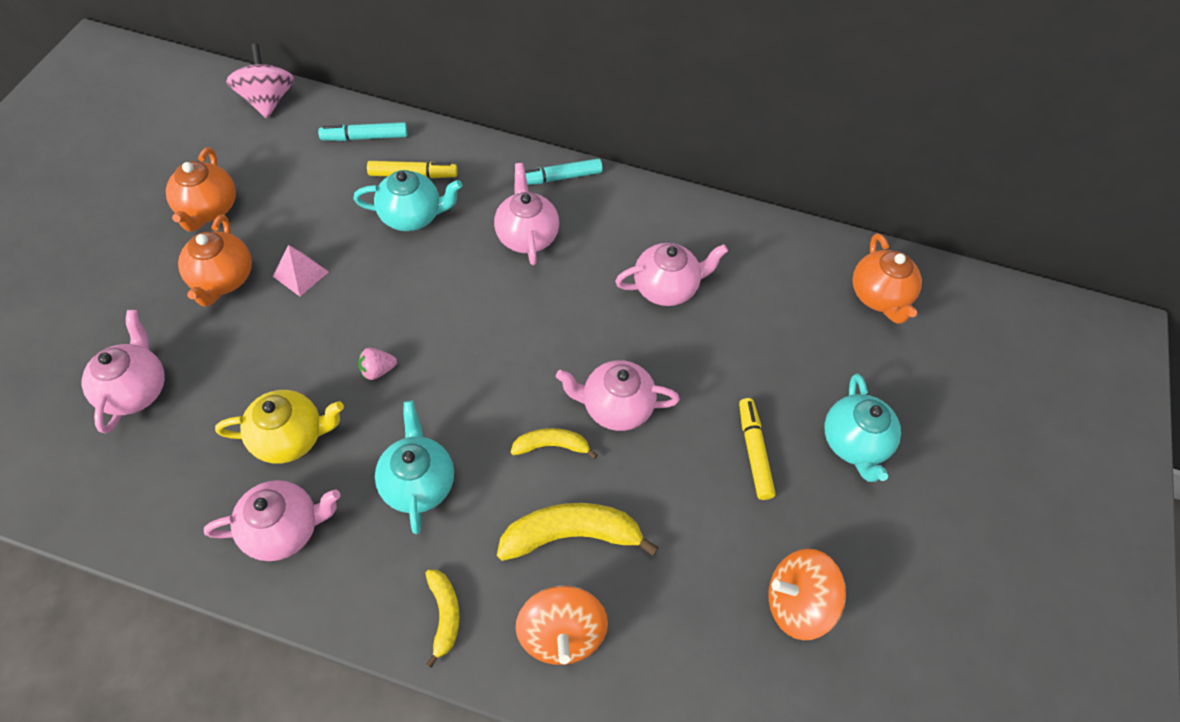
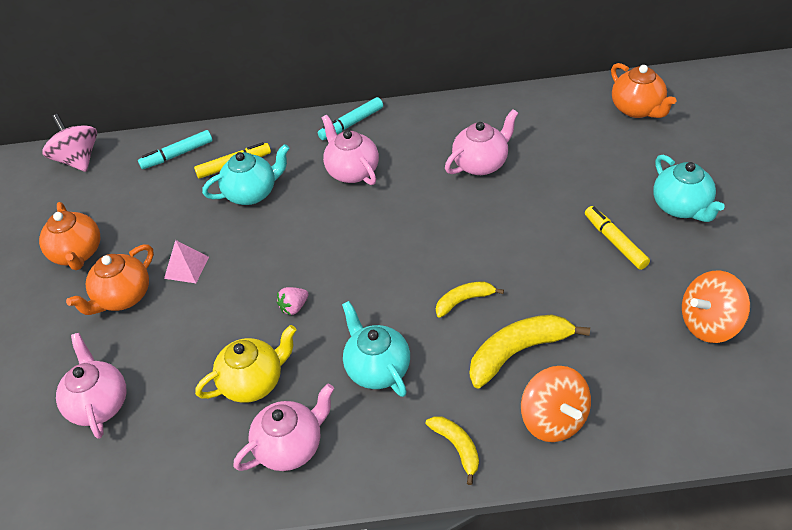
camera: 15 degrees left, 10 degrees down
orange teapot [178,215,252,306] -> orange teapot turned 60 degrees clockwise [66,244,154,315]
pink teapot [556,360,680,431] -> none

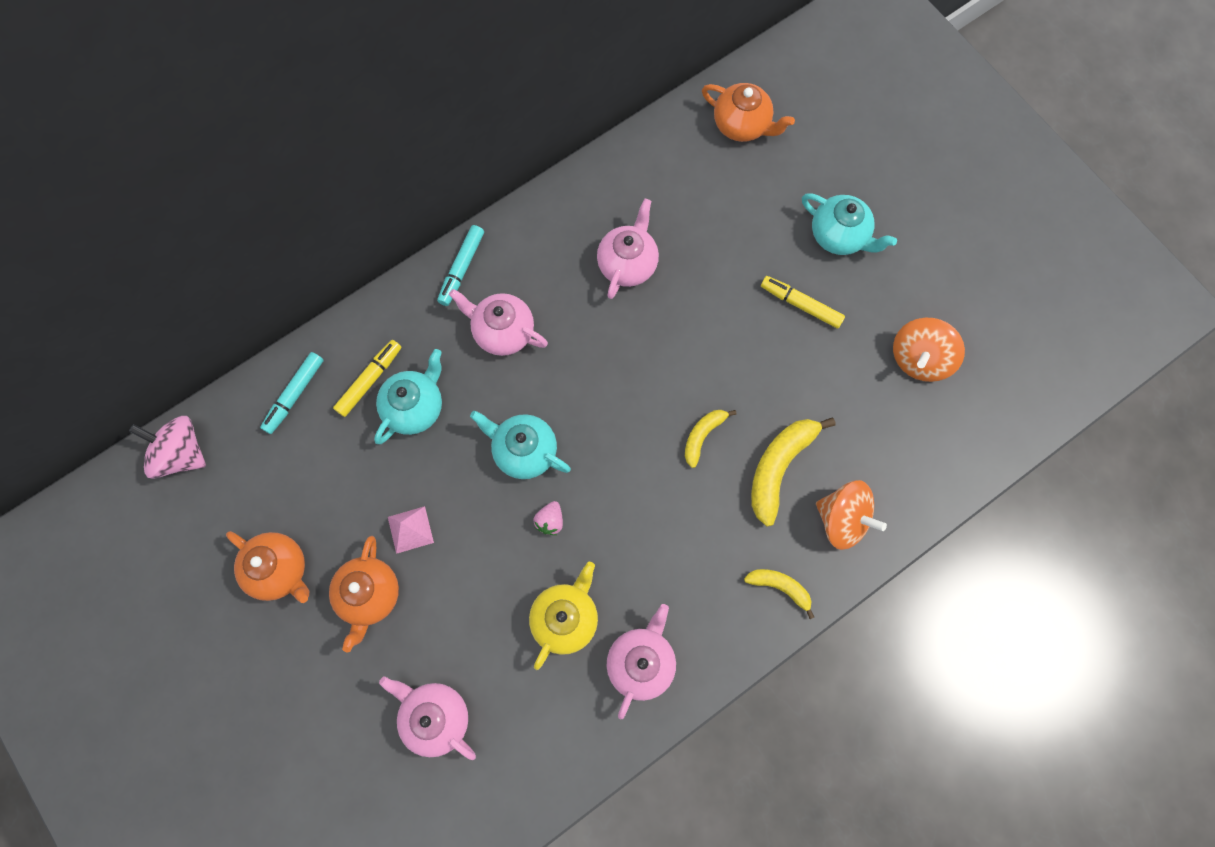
camera: 35 degrees left, 25 degrees up
turquoise teapot [342,301,410,397] -> turquoise teapot moved to [470,411,571,479]

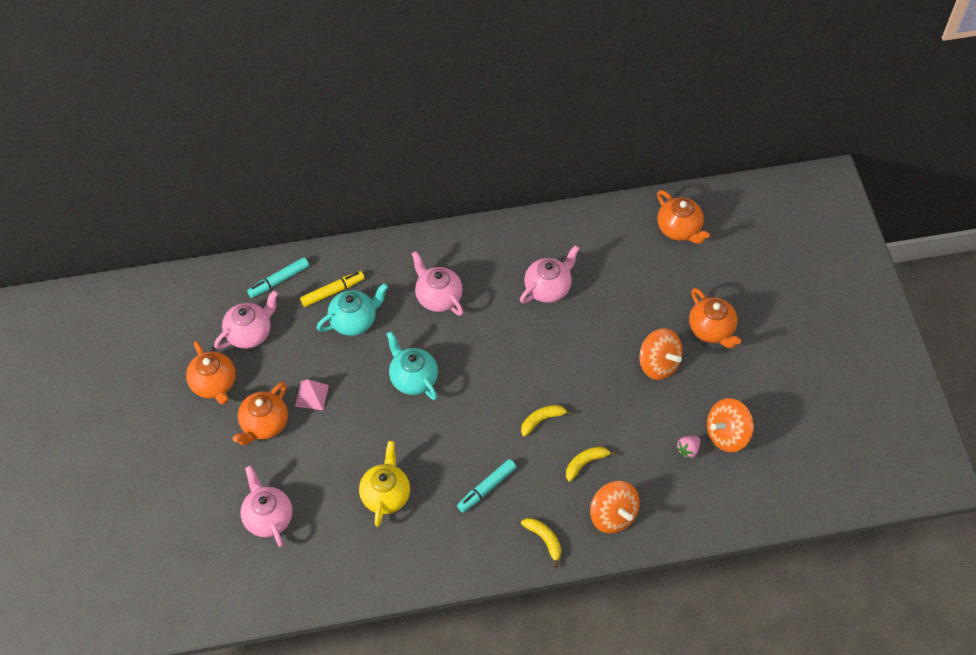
camera: 25 degrees right, 15 degrees down
pink spinning top [129,416,206,479] -> none
turquoise marker [437,225,484,306] -> turquoise marker moved to [457,459,516,513]
yellow teapot [529,562,598,670] -> yellow teapot turned 45 degrees counterclockwise [359,441,410,527]
pink strawberry [533,501,563,535] -> pink strawberry moved to [676,436,700,459]
pink teapot [607,604,676,719] -> pink teapot moved to [214,290,278,349]
yellow banana [751,418,835,527] -> yellow banana [566,446,616,481], size x0.58
yellow marker [761,276,845,329] -> orange spinning top [639,328,682,380]
turquoise teapot [802,193,897,255] -> orange teapot [689,288,741,348]

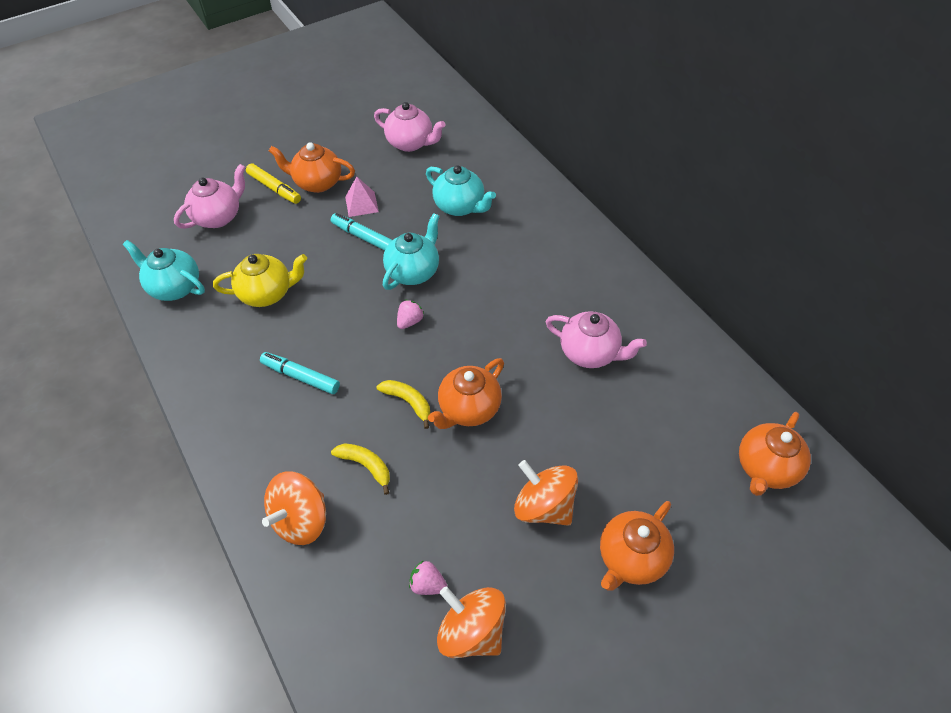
camera: 70 degrees right, 5 degrees down
orange teapot [186,341,236,405] -> orange teapot moved to [428,358,504,429]
turquoise marker [247,257,309,298] -> turquoise marker moved to [331,213,392,251]
yellow marker [300,271,365,307] -> yellow marker moved to [246,163,301,204]
pink teapot [412,251,463,316] -> none
yellow banana [521,518,561,568] -> none
orange spinning top [639,328,682,380] -> orange spinning top turned 105 degrees clockwise [514,460,578,526]
none -> turquoise teapot [122,240,205,301]
none -> pink strawberry [397,300,424,329]

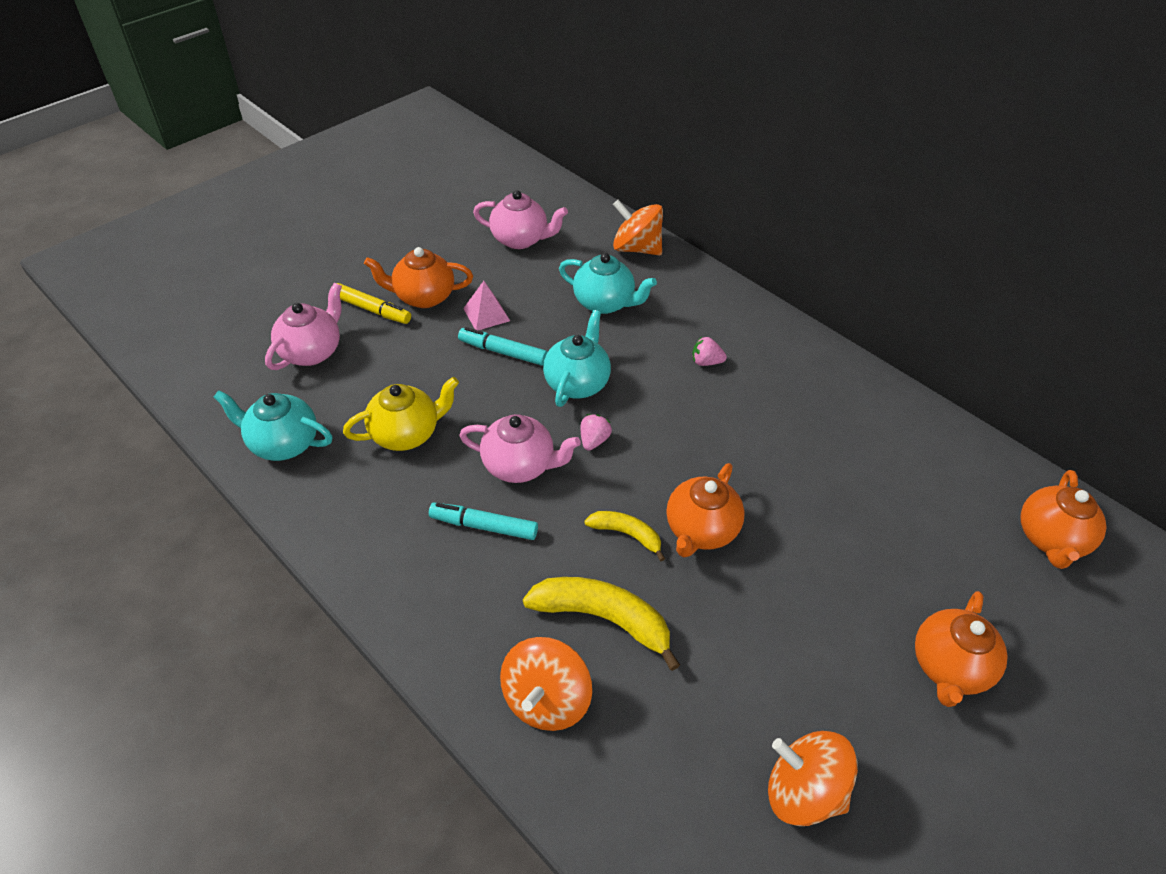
camera: 15 degrees left, 5 degrees down
yellow banana [331,443,390,495] -> yellow banana [523,577,680,671], size x1.74
pink strawberry [409,560,448,595] -> pink strawberry moved to [692,337,727,366]
orange spinning top [514,460,578,526] -> orange spinning top moved to [613,200,663,256]
pink teapot [545,311,647,368] -> pink teapot moved to [459,414,581,483]

